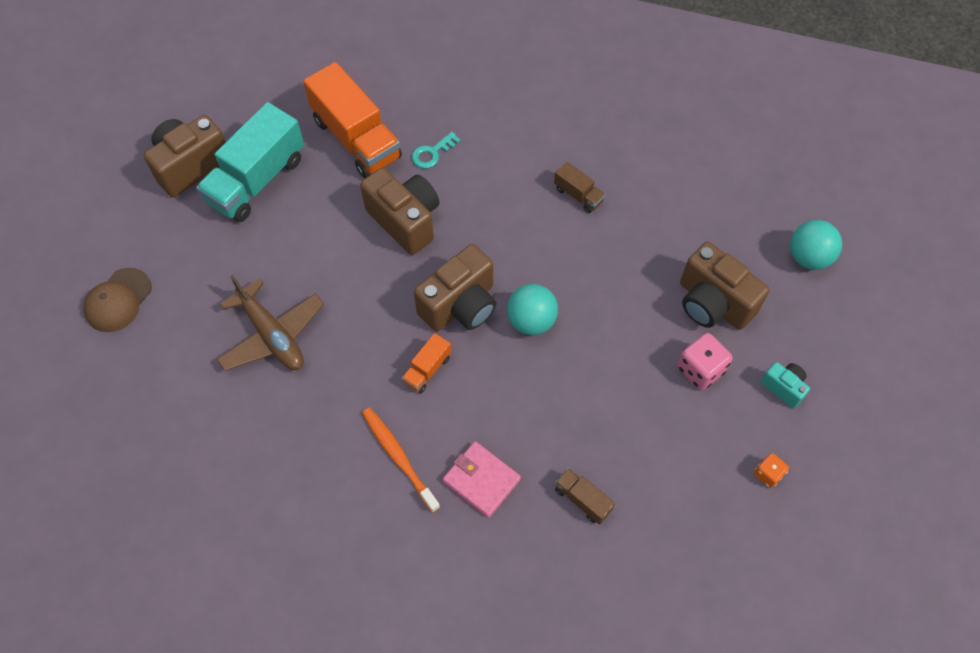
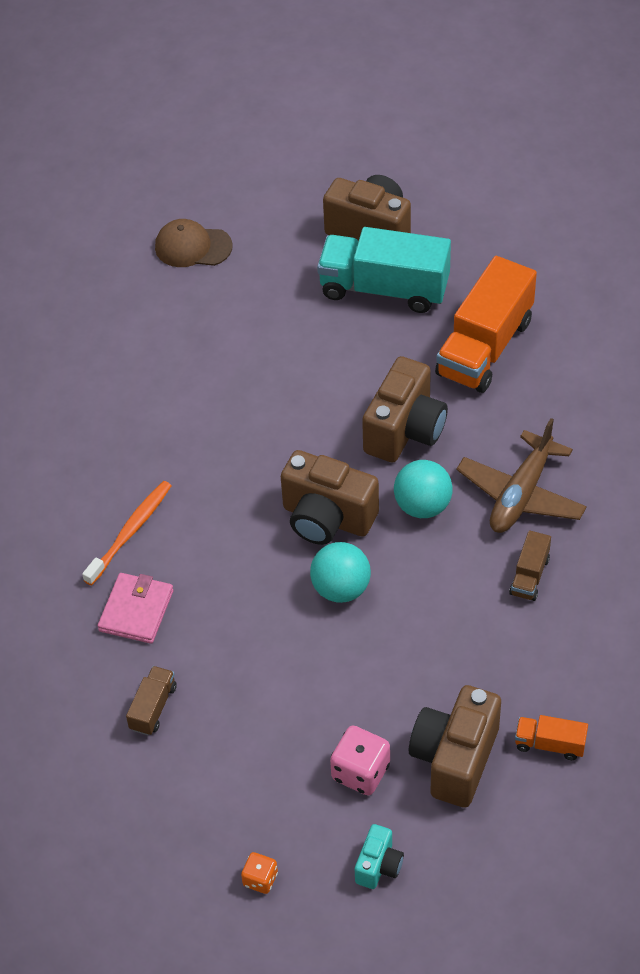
camera: 70 degrees right, 10 degrees down
brown plane [216,275,324,371] -> brown plane moved to [456,418,587,533]
orange truck [402,333,451,393] -> orange truck moved to [515,715,588,760]
turquoise key [412,132,460,169] -> none
turquoise ball [790,220,842,270] -> turquoise ball moved to [394,460,453,518]

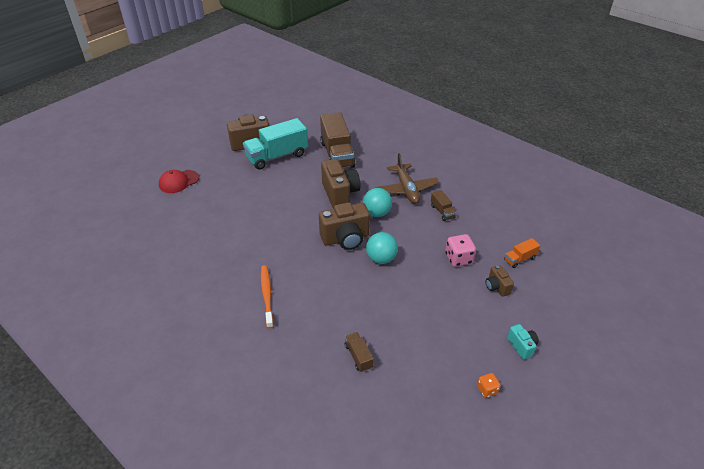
camera: 45 degrees left, 10 degrees down
pink wallet [98,573,173,644] -> none
brown cap [155,219,232,267] -> red cap [159,170,199,193]
pink dice [330,725,390,795] -> pink dice moved to [445,234,476,267]
brown camera [409,685,501,808] -> brown camera [485,265,514,297], size x0.52
orange truck [435,256,537,393] -> brown truck [320,112,356,168]

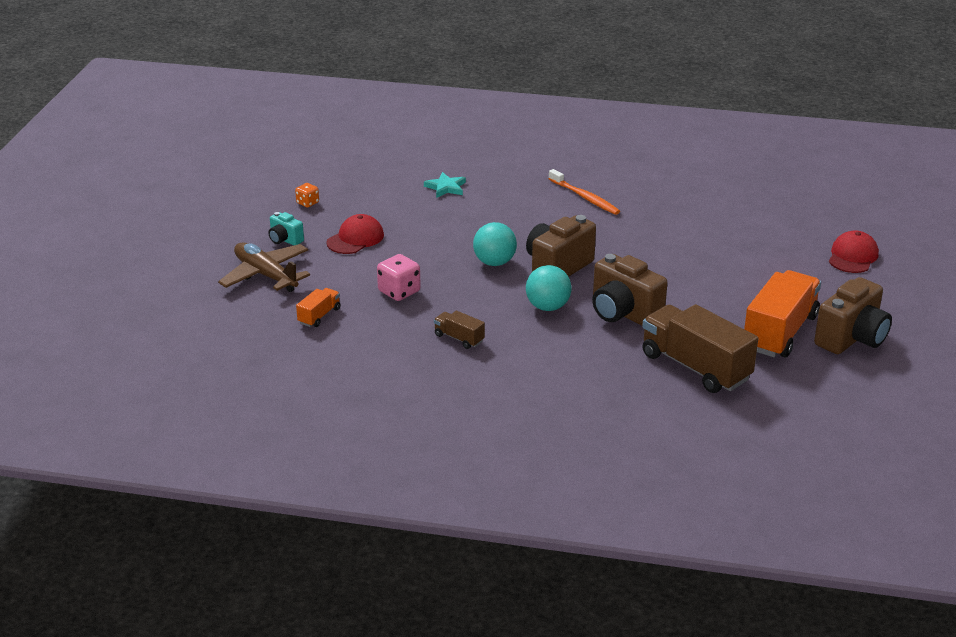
camera: 150 degrees right, 10 degrees down
turquoise truck [243,118,308,170] -> orange truck [744,270,821,357]
brown truck [344,332,374,372] -> turquoise star [424,172,466,198]
brown plane [376,153,439,204] -> brown plane moved to [218,242,310,292]
brown camera [485,265,514,297] -> none
none -> red cap [326,214,384,254]

